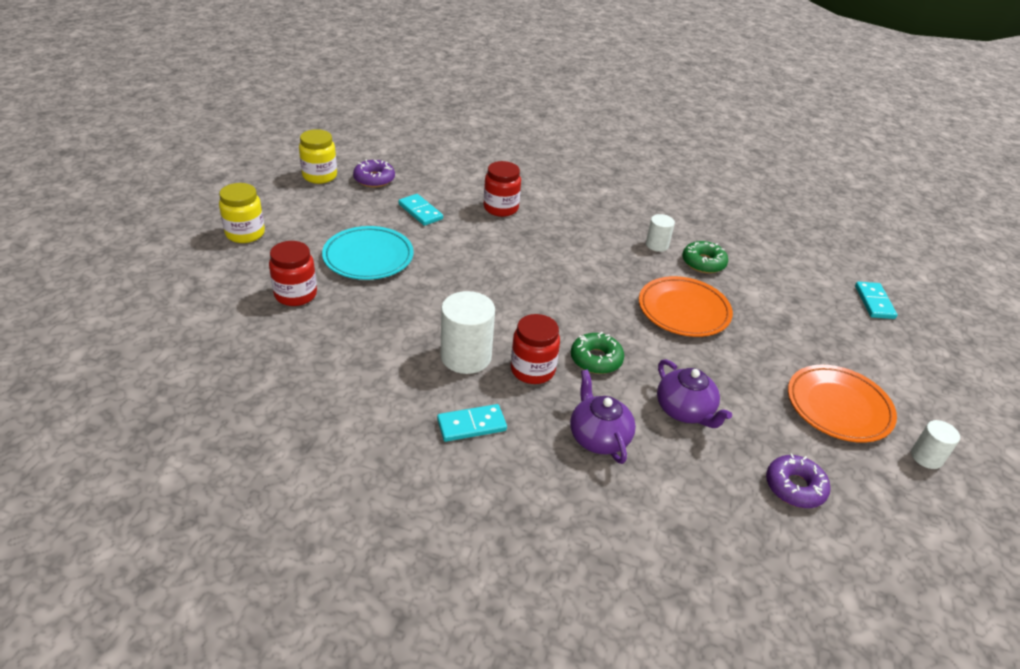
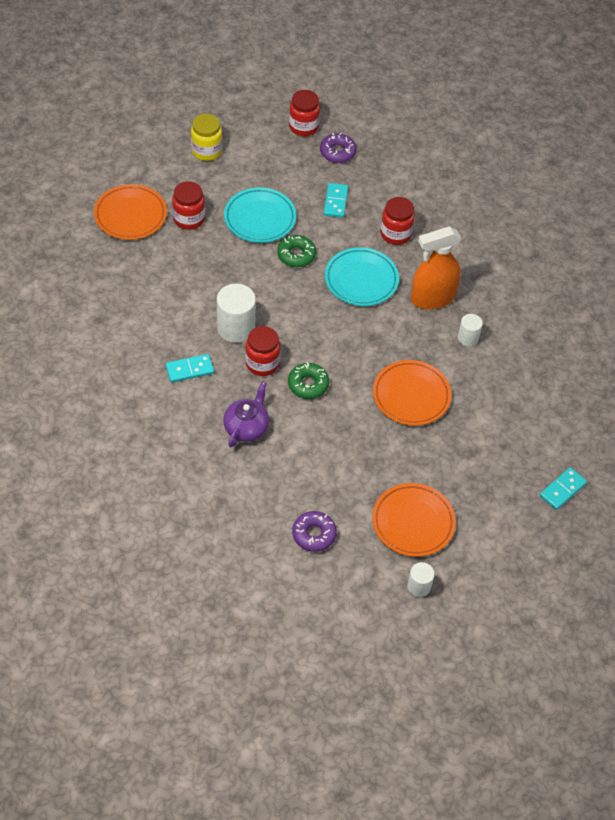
camera: 45 degrees right, 15 degrees up
yellow jar [299,129,337,184] -> red jar [289,90,320,136]
turquoise domino [437,404,507,442] -> turquoise domino turned 45 degrees counterclockwise [166,354,214,383]
purple teapot [657,359,732,428] -> none
green donut [682,241,728,273] -> green donut moved to [277,235,316,267]
none -> orange plate [94,184,167,240]
none -> turquoise plate [325,247,399,306]
none -> orange spray bottle [411,226,461,309]

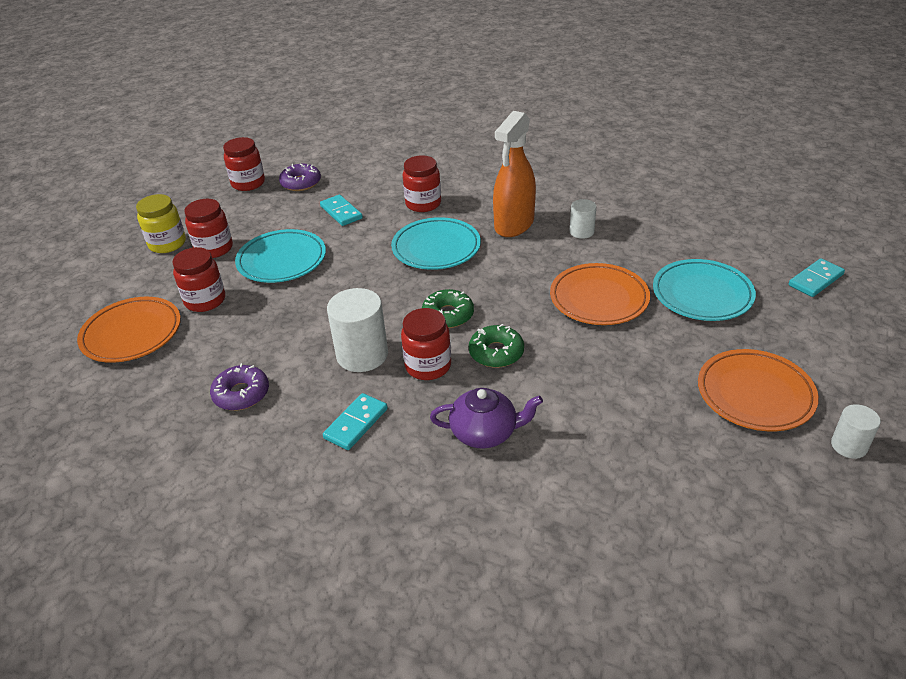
camera: 35 degrees left, 15 degrees down
purple teapot [223,381,269,447] -> purple teapot turned 105 degrees clockwise [430,388,543,449]
green donut [277,235,316,267] -> green donut moved to [422,289,474,328]
purple donut [292,511,337,552] -> purple donut moved to [210,363,269,411]
turquoise domino [540,467,587,510] -> turquoise domino turned 45 degrees clockwise [789,258,845,297]
none -> red jar [185,199,233,258]
none -> turquoise plate [653,259,756,321]

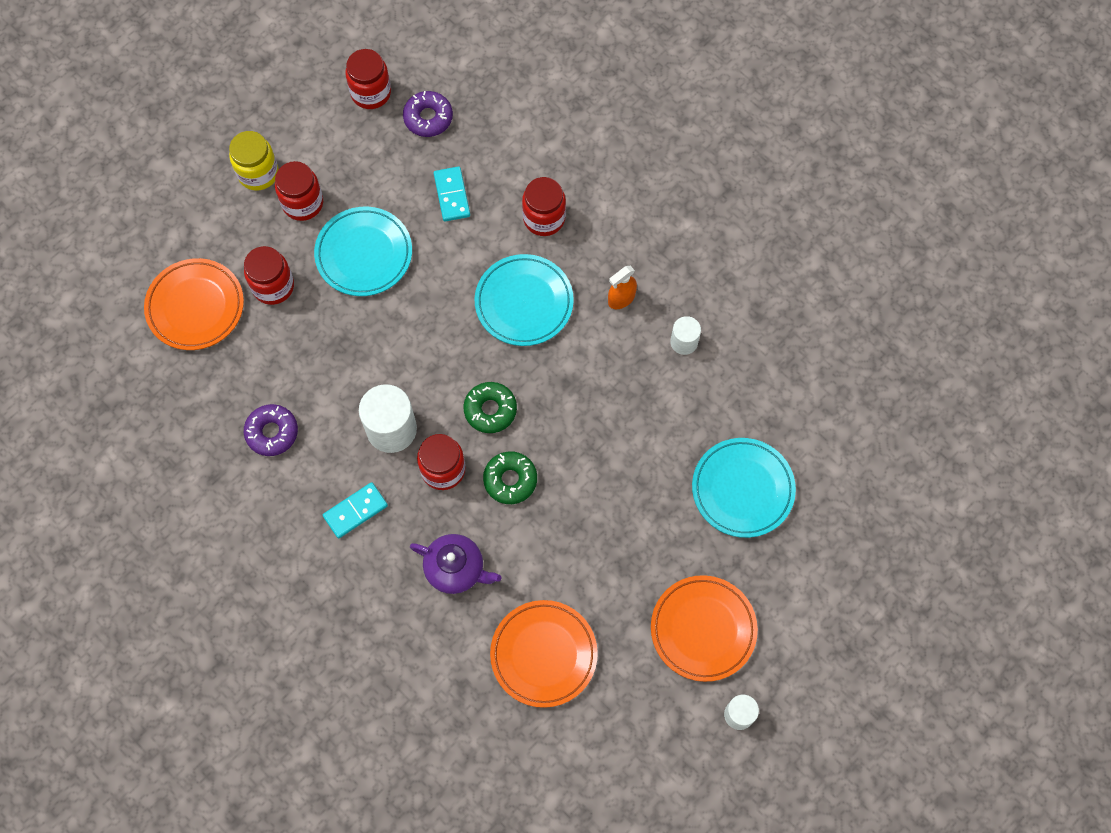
camera: 20 degrees right, 30 degrees up
orange spray bottle [493,111,536,237] -> orange spray bottle [608,266,637,309], size x0.50
orange plate [550,263,650,325] -> orange plate moved to [490,600,598,708]
turquoise domino [789,258,845,297] -> none

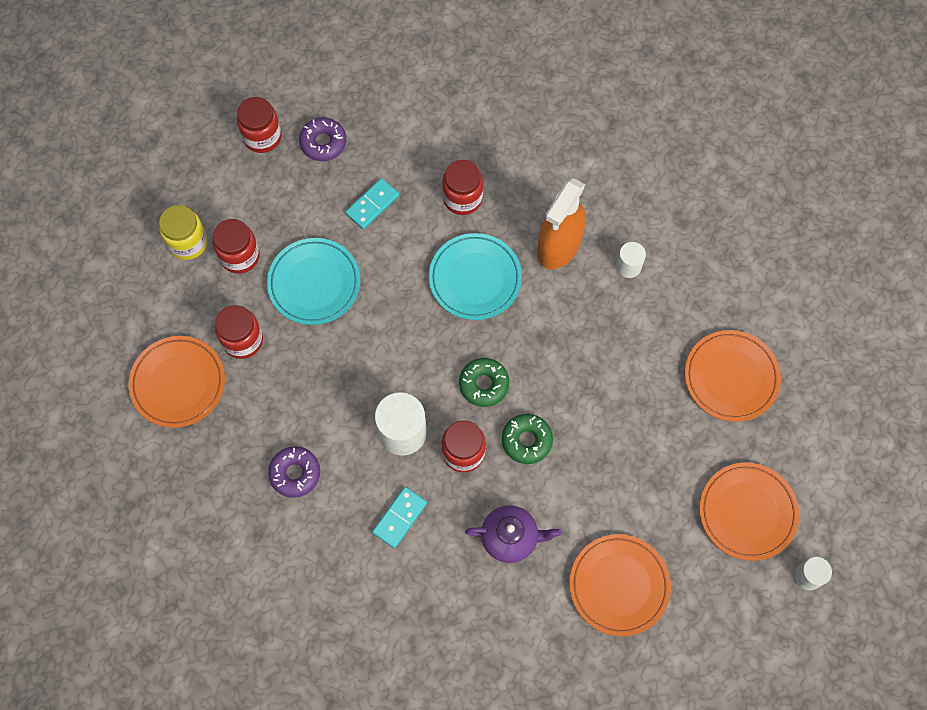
camera: 20 degrees left, 0 degrees up
turquoise domino [434,166,470,222] -> turquoise domino turned 75 degrees clockwise [345,178,399,229]
orange spray bottle [608,266,637,309] -> orange spray bottle [538,178,586,270], size x2.00
turquoise plate [692,438,796,538] -> orange plate [685,330,781,422]

